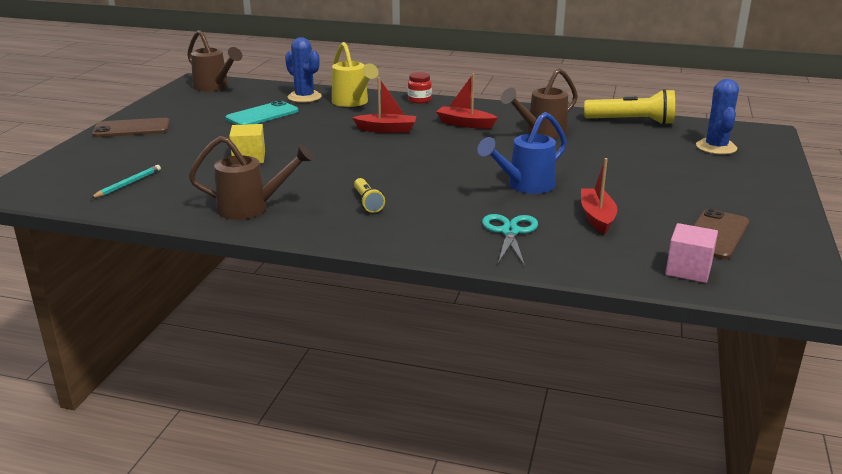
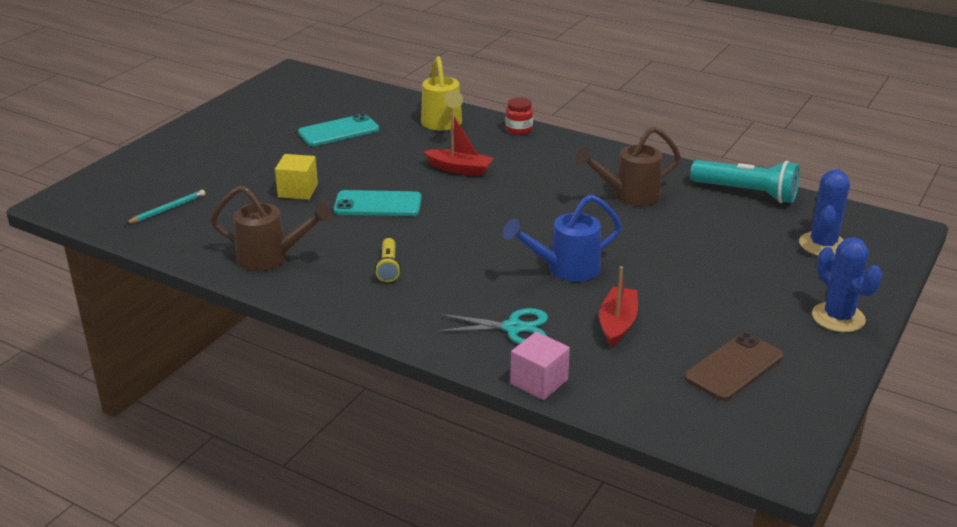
camera: 15 degrees right, 5 degrees up
brown phone [92,118,170,137] -> none
brown watering can [187,30,242,91] -> none
blue cactus [285,37,322,103] -> blue cactus moved to [812,237,882,332]
red boat [436,74,498,129] -> none
turquoise scissors [482,214,538,266] -> turquoise scissors turned 75 degrees clockwise [438,308,548,344]
yellow flashlight [584,89,675,125] -> turquoise flashlight [690,160,800,203]
pink cube [665,223,718,283] -> pink cube moved to [510,332,570,400]
none -> turquoise phone [334,190,422,216]

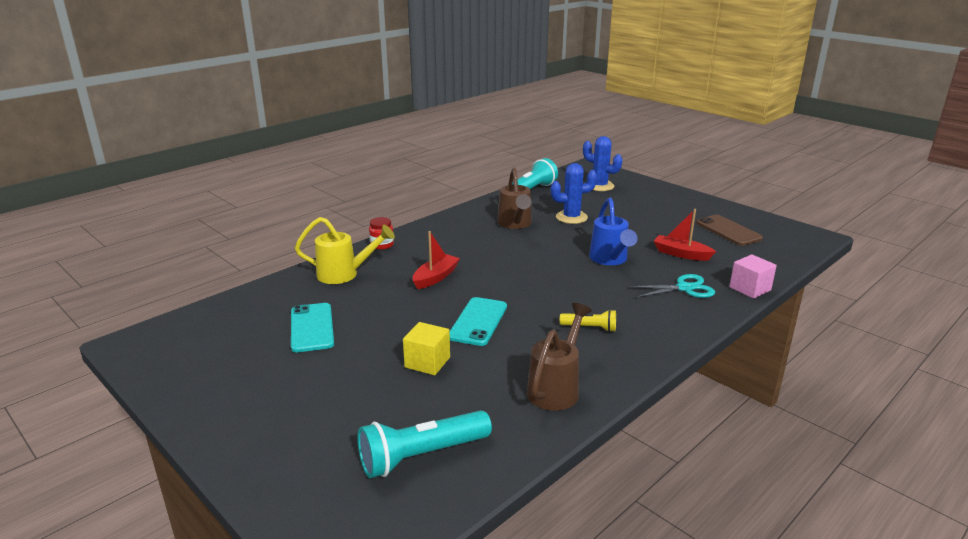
camera: 75 degrees left, 5 degrees down
turquoise pencil [125,190,205,224] -> turquoise flashlight [357,410,492,478]
turquoise scissors [438,308,548,344] -> turquoise scissors turned 60 degrees clockwise [629,274,715,298]
blue cactus [812,237,882,332] -> blue cactus moved to [551,163,597,224]

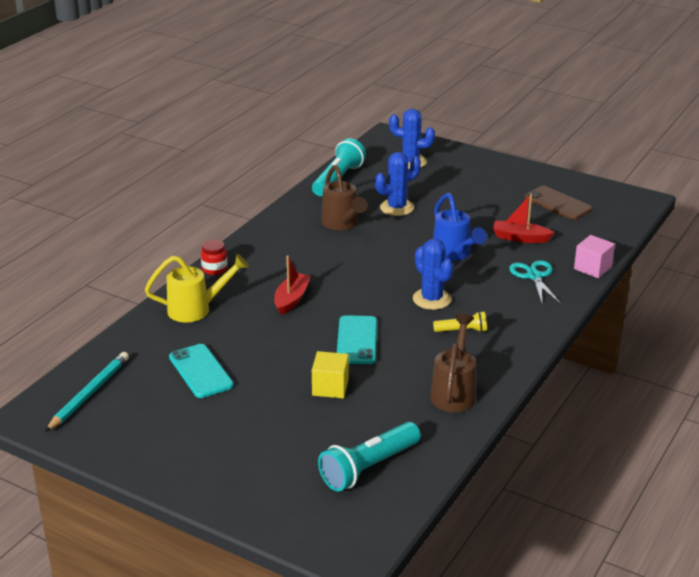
camera: 15 degrees left, 5 degrees up
turquoise scissors [629,274,715,298] -> turquoise scissors turned 75 degrees counterclockwise [509,260,561,304]
none -> turquoise pencil [45,352,129,432]
none -> blue cactus [413,239,453,310]

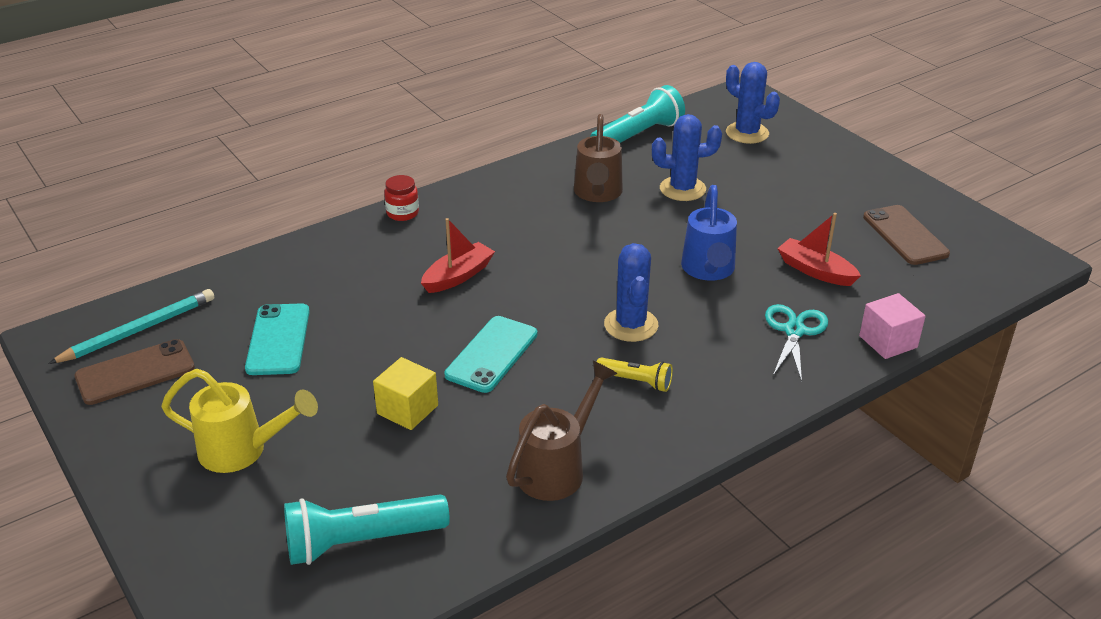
camera: 25 degrees right, 5 degrees up
yellow watering can [145,254,249,323] -> yellow watering can moved to [161,369,318,473]
none -> brown phone [74,339,195,405]

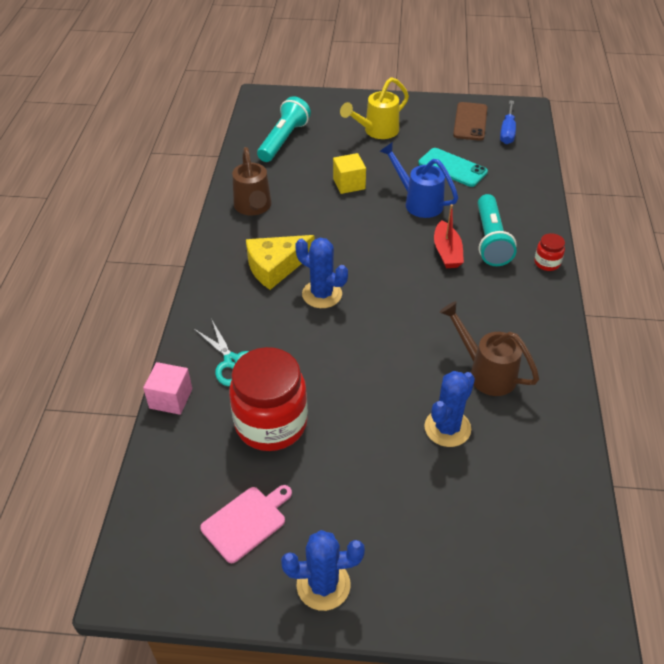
camera: 130 degrees right, 10 degrees up
turquoise pencil [48,289,214,364] -> blue screwdriver [500,101,516,144]
turquoise phone [444,316,537,393] -> none
turquoise flashlight [590,85,685,143] -> turquoise flashlight moved to [478,194,517,266]
yellow flashlight [597,357,673,392] -> yellow cheese [246,235,314,290]
blue watering can [681,185,737,281] -> blue watering can moved to [379,142,458,218]
blue cactus [726,62,780,144] -> blue cactus moved to [281,530,365,611]
red boat [777,213,861,286] -> red jar [229,347,308,451]
brown phone [863,205,950,265] -> pink cutting board [200,485,292,563]

